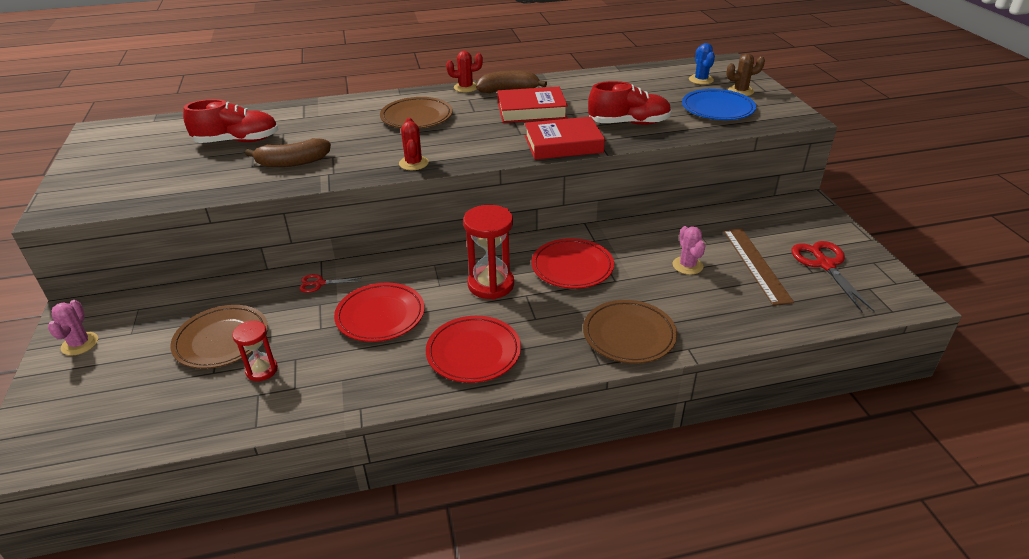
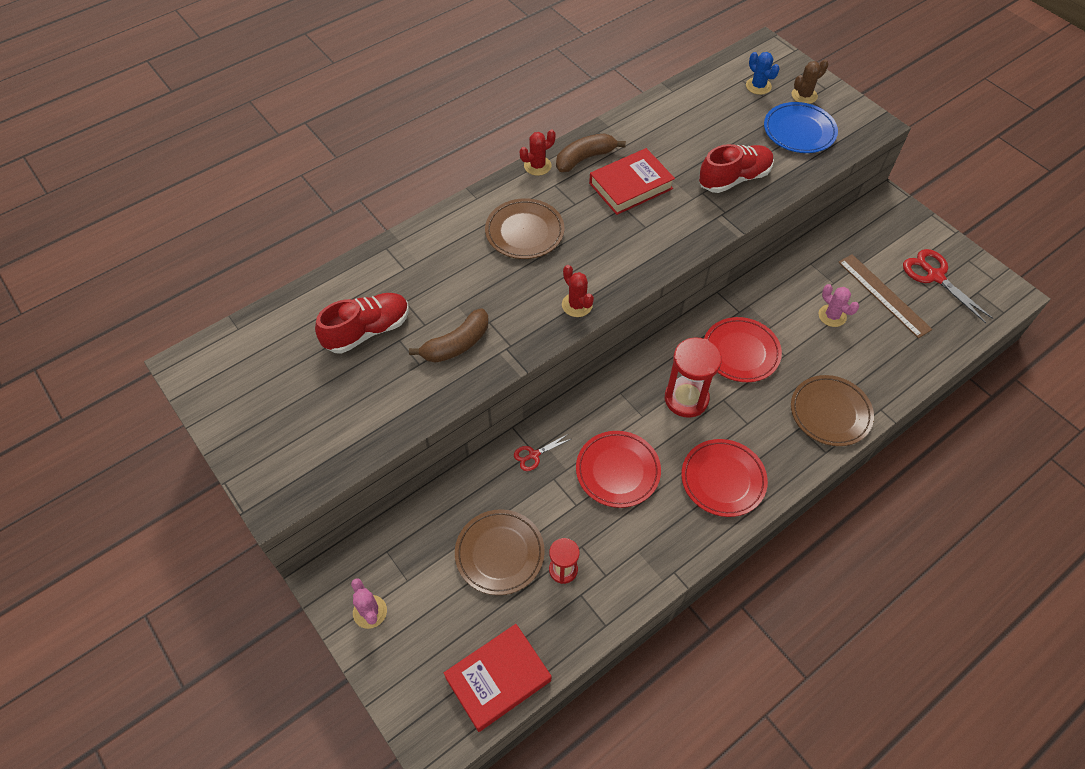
camera: 25 degrees left, 20 degrees up
red book [525,117,605,160] -> red book moved to [444,624,551,732]

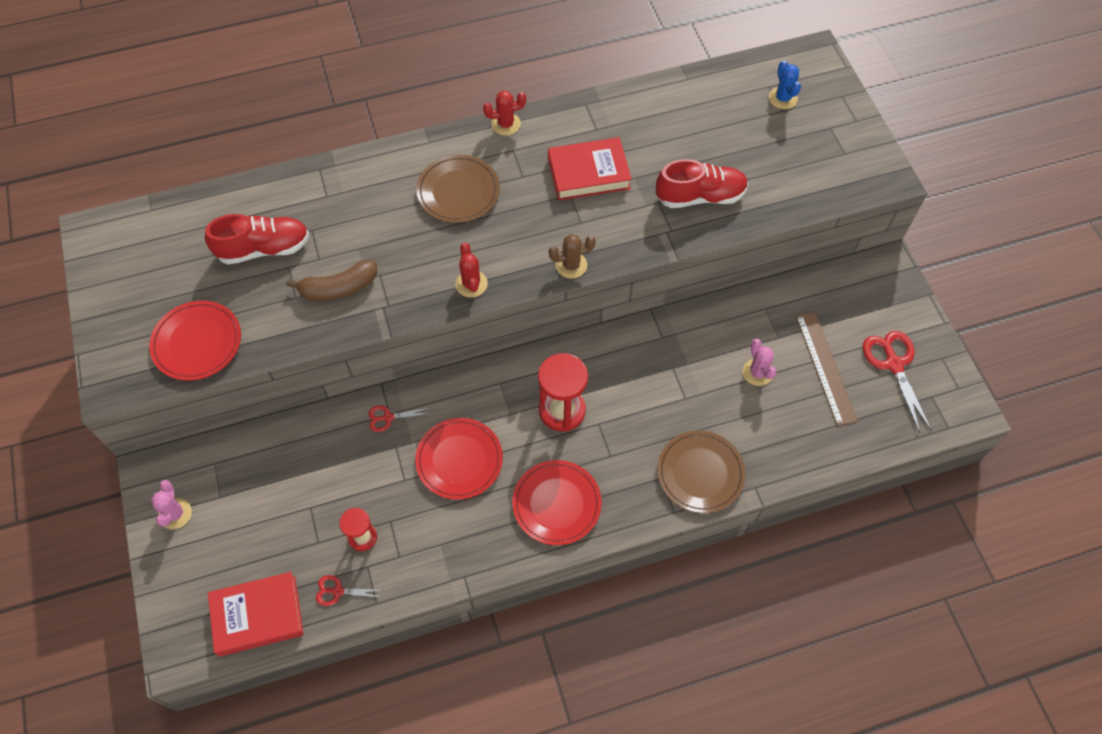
camera: 20 degrees right, 5 degrees up
brown plate [455,509,545,595] -> none
brown banana [556,133,626,172] -> none
red plate [704,317,782,382] -> red plate moved to [149,301,241,381]
blue plate [764,102,838,153] -> none
brown cactus [792,59,828,104] -> brown cactus moved to [549,234,596,279]
none -> red scissors [316,575,383,606]

